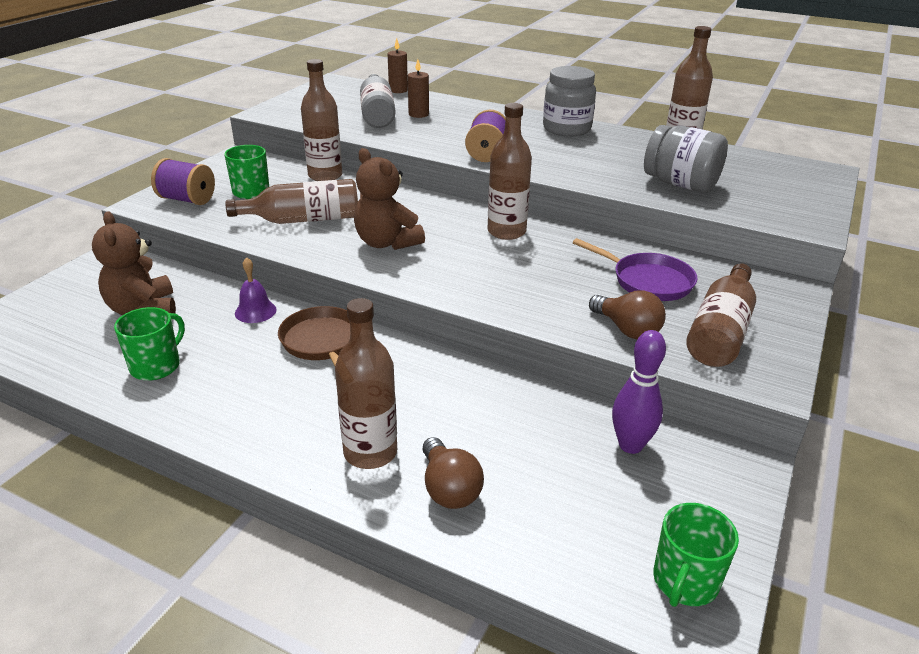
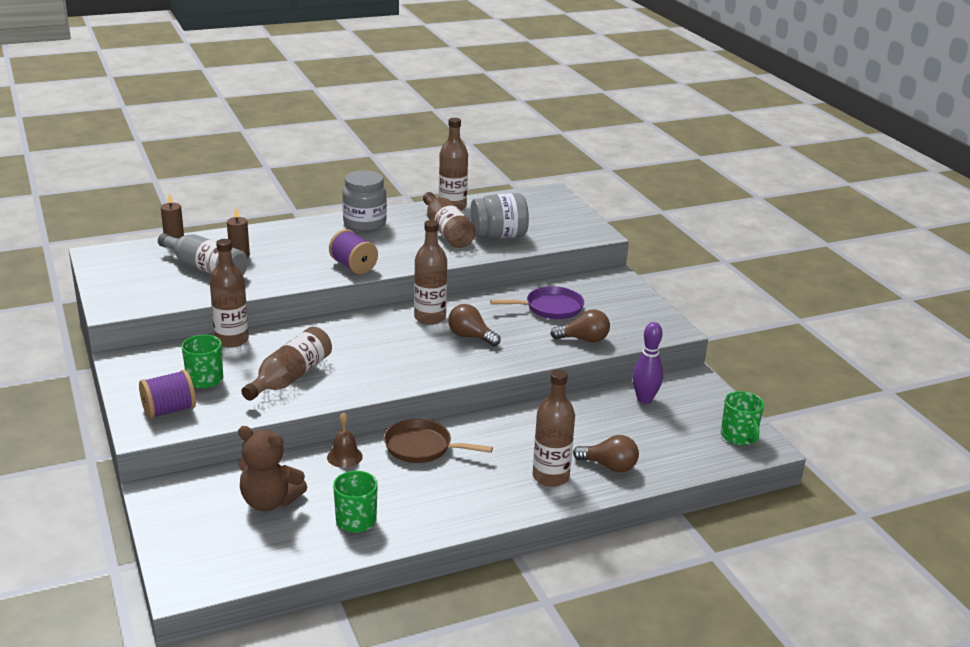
camera: 50 degrees left, 5 degrees down
purple bell [235,257,276,323] -> brown bell [327,412,363,468]
brown teddy bear [354,148,425,250] -> none
brown bottle [686,263,756,367] -> brown bottle moved to [423,192,476,248]
none -> brown light bulb [448,304,501,346]

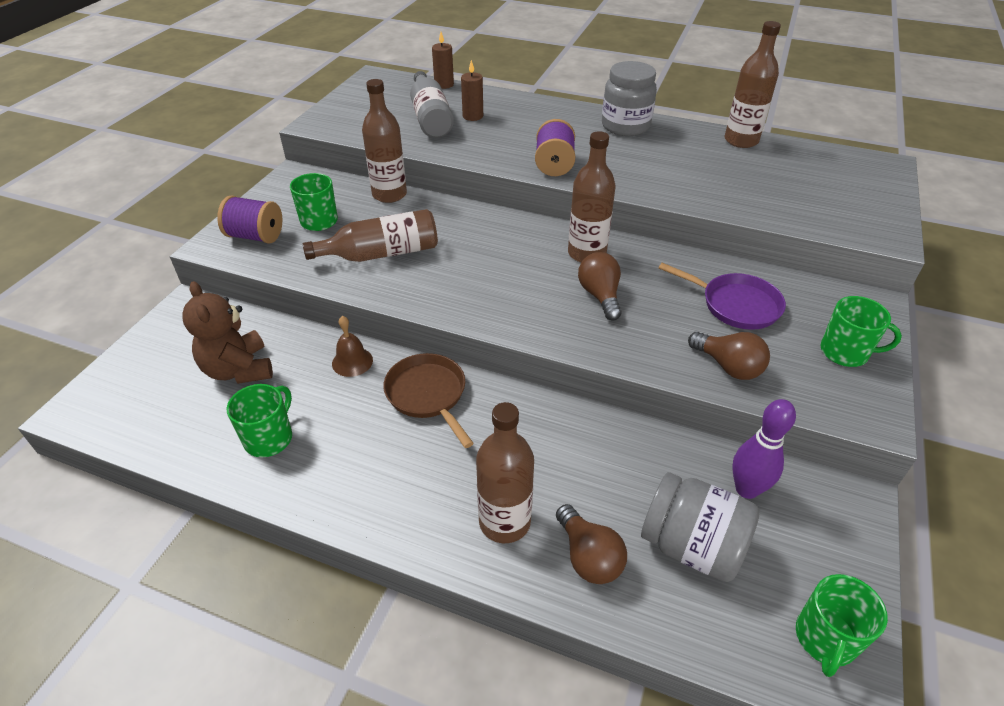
camera: 45 degrees right, 15 degrees up
brown bottle [423,192,476,248] -> none
grey jar [470,193,529,239] -> grey jar moved to [641,472,760,582]
none -> green mug [820,296,902,367]

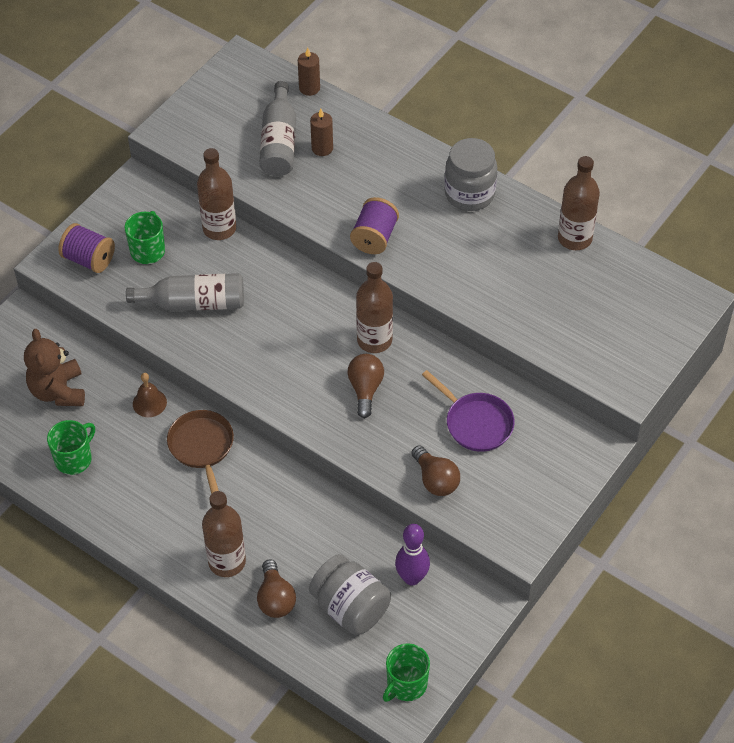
camera: 15 degrees right, 10 degrees up
brown bottle [303,209,438,262] -> grey bottle [126,273,244,311]
green mug [820,296,902,367] -> none

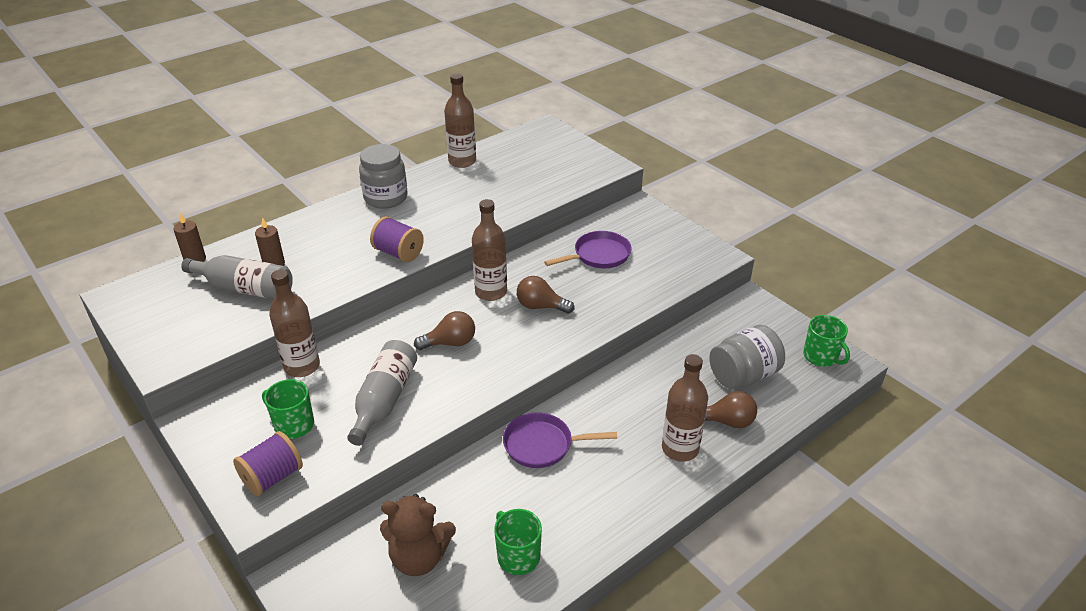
camera: 75 degrees left, 15 degrees down
brown bell [133,373,167,417] -> none
brown pan [167,410,234,494] -> purple pan [503,412,617,468]
purple bowling pin [395,524,430,586] -> none
brown light bulb [412,445,460,496] -> brown light bulb moved to [414,311,475,350]

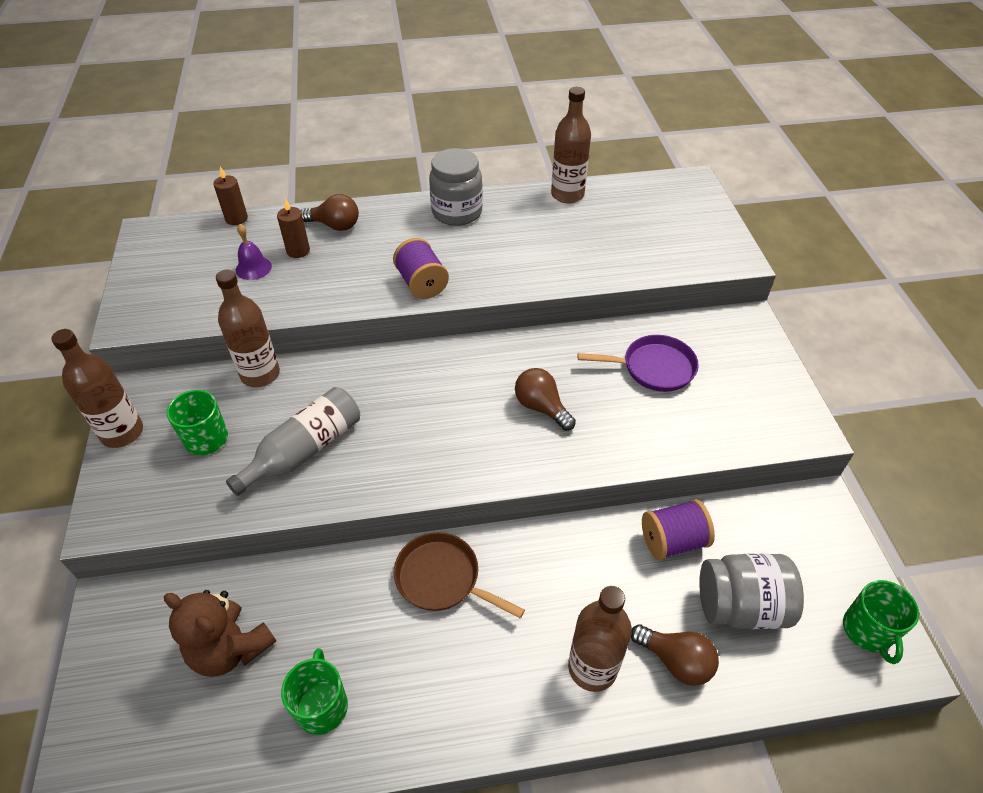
camera: 30 degrees right, 10 degrees up
grey bottle [181,255,293,299] -> purple bell [236,224,272,280]
purple spool [233,431,303,496] -> purple spool moved to [642,499,715,560]
brown light bulb [414,311,475,350] -> brown light bulb moved to [301,194,359,231]
brown bottle [472,199,507,301] -> brown bottle moved to [51,329,143,448]
purple pan [503,412,617,468] -> brown pan [394,532,525,618]

